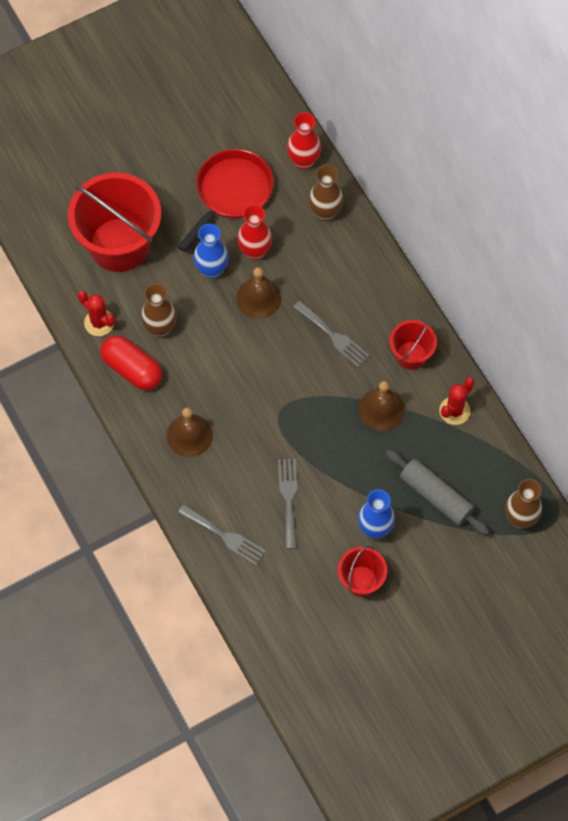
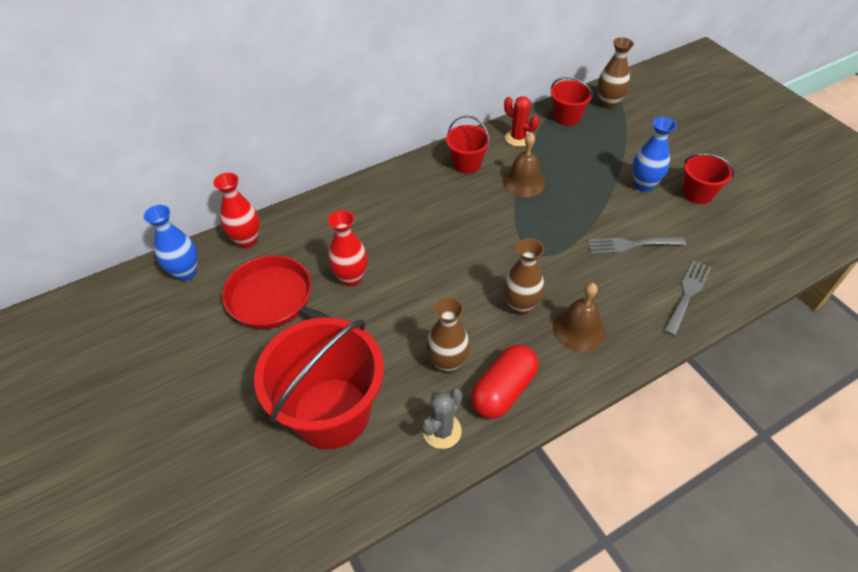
camera: 90 degrees left, 15 degrees down
red cactus [78,290,115,336] -> grey cactus [421,389,462,449]
blue vase [193,224,229,279] -> blue vase moved to [144,205,198,281]
brown bell [236,267,281,319] -> none
grey fork [293,301,370,367] -> none
brown vase [309,165,343,221] -> brown vase moved to [503,238,544,315]
grey rolling pin [385,449,490,535] -> none
none -> red bucket [551,77,593,126]

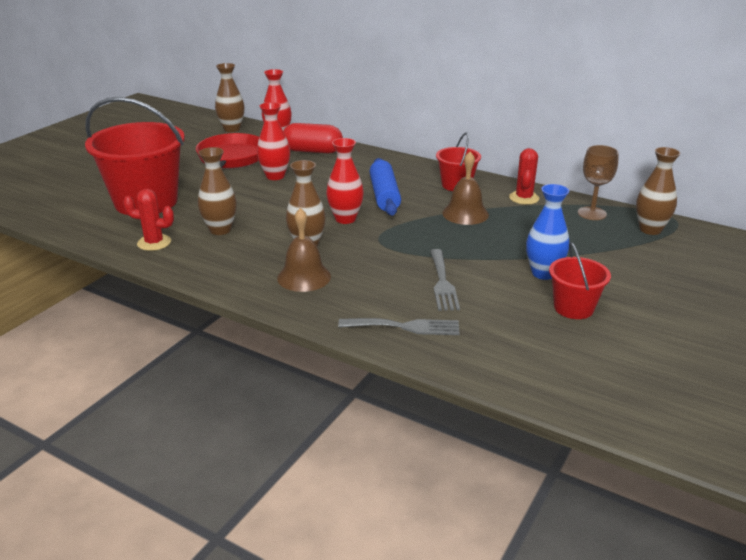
camera: 60 degrees right, 20 degrees down
blue vase [144,205,198,281] -> brown vase [215,63,244,132]
grey cactus [421,389,462,449] -> red cactus [123,189,174,251]
red capsule [471,345,539,419] -> red capsule moved to [283,123,343,153]
red bucket [551,77,593,126] -> brown goblet [578,145,619,220]
grey fork [587,237,686,254] -> grey fork turned 150 degrees counterclockwise [430,249,460,311]
none -> red vase [326,138,364,224]
none -> blue rolling pin [369,158,401,215]

